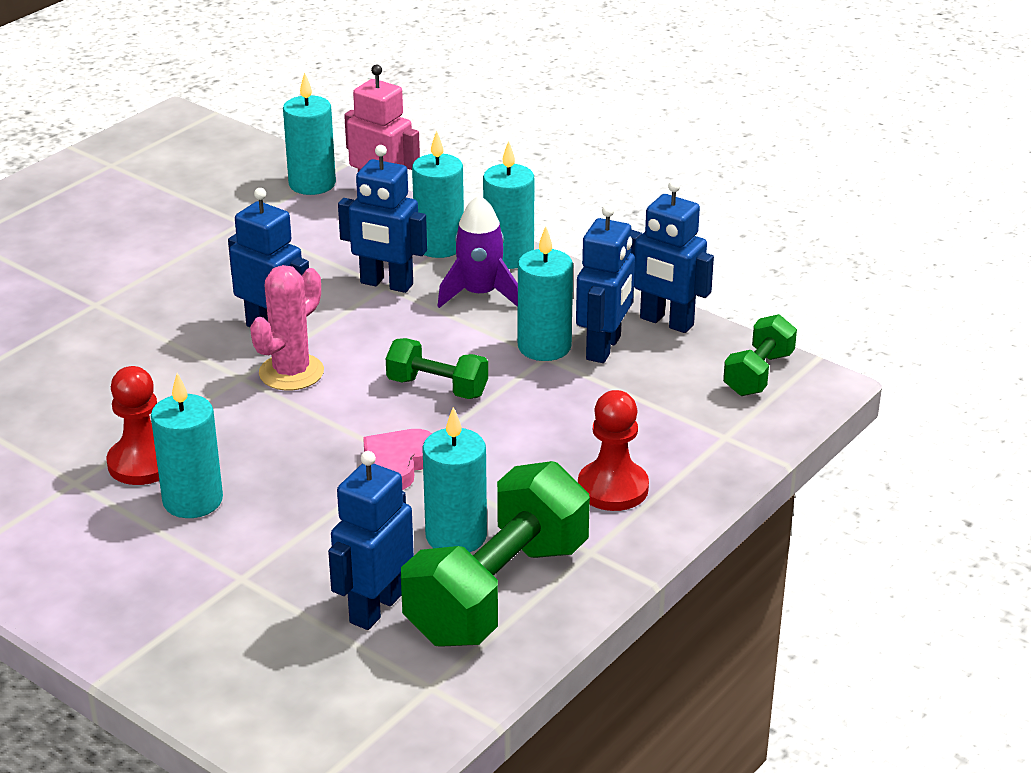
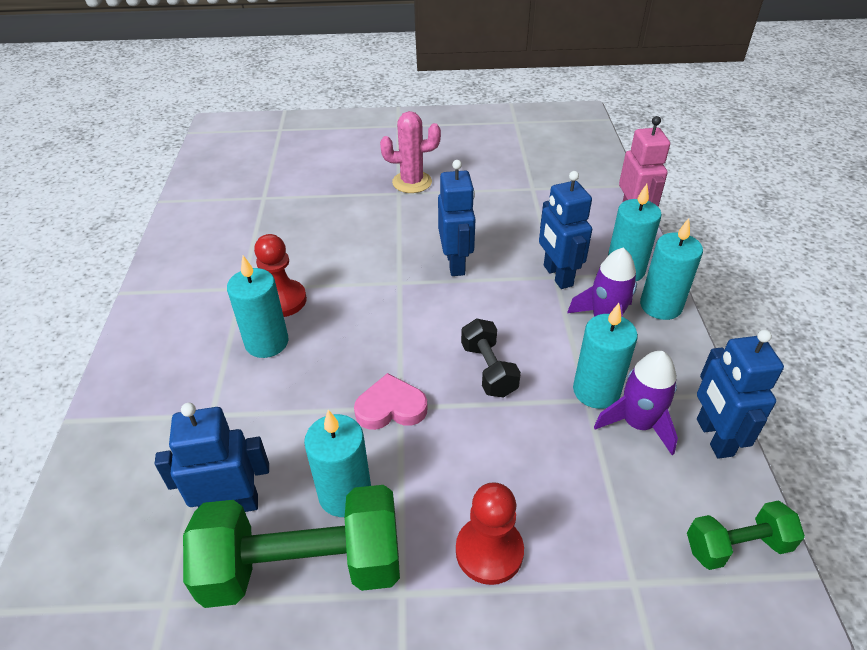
camera: 50 degrees right, 10 degrees up
pink cactus [250,265,324,391] -> pink cactus moved to [380,111,441,193]
turquoise candle [283,72,336,195] -> none
green dumbbell [386,338,488,399] -> black dumbbell [461,318,521,398]
blue robot [576,205,635,363] -> purple rocket [594,351,678,455]

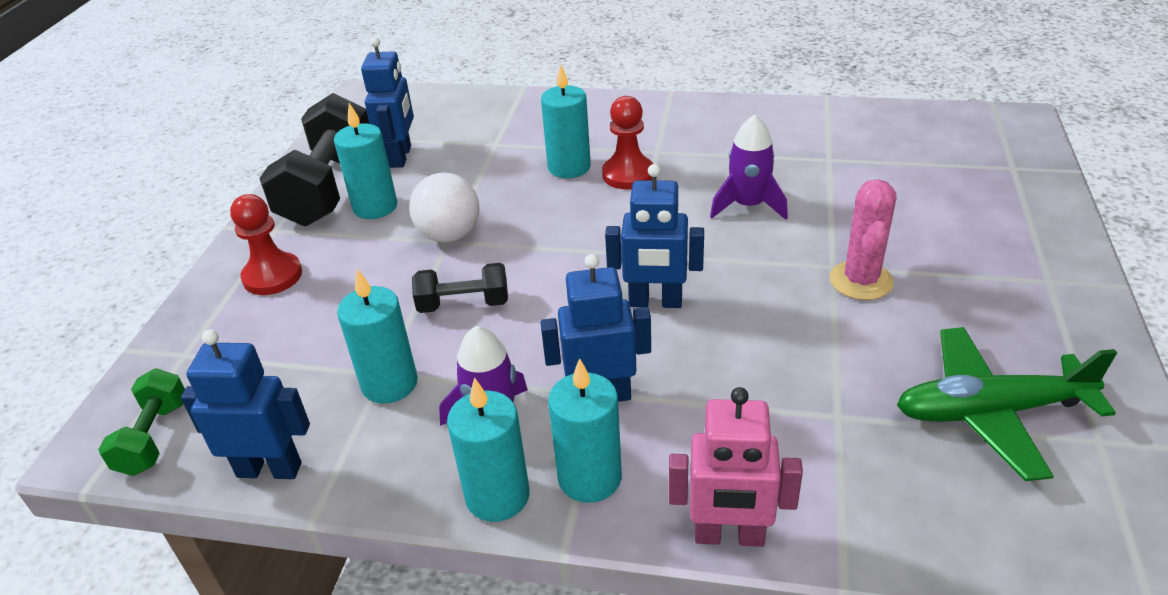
camera: 105 degrees right, 5 degrees down
green dumbbell [183,485,400,608] -> black dumbbell [259,93,370,226]
pink heart [354,373,428,430] -> white ball [409,173,479,242]
purple rocket [594,351,678,455] -> purple rocket moved to [710,114,788,220]
none -> green plane [897,327,1117,481]

